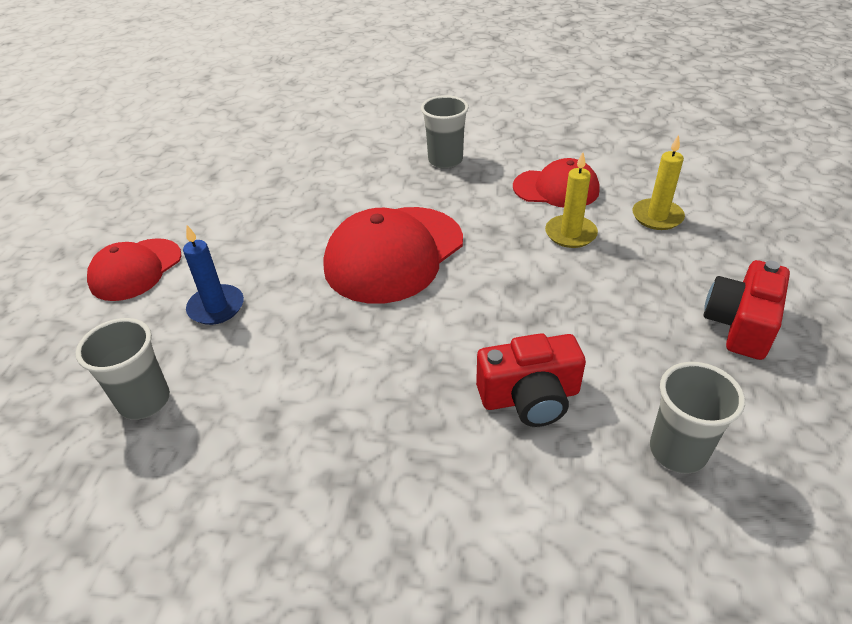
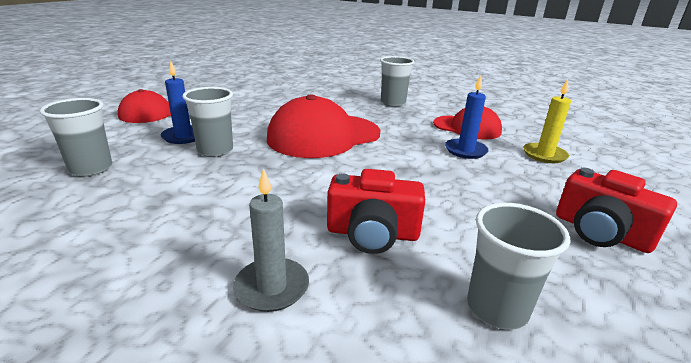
camera: 15 degrees right, 15 degrees down
yellow candle [545,152,598,248] -> blue candle [445,75,488,159]
red camera [704,260,790,360] -> red camera turned 90 degrees counterclockwise [556,168,677,253]
none -> grey cup [182,87,233,157]
none -> grey candle [233,168,309,312]

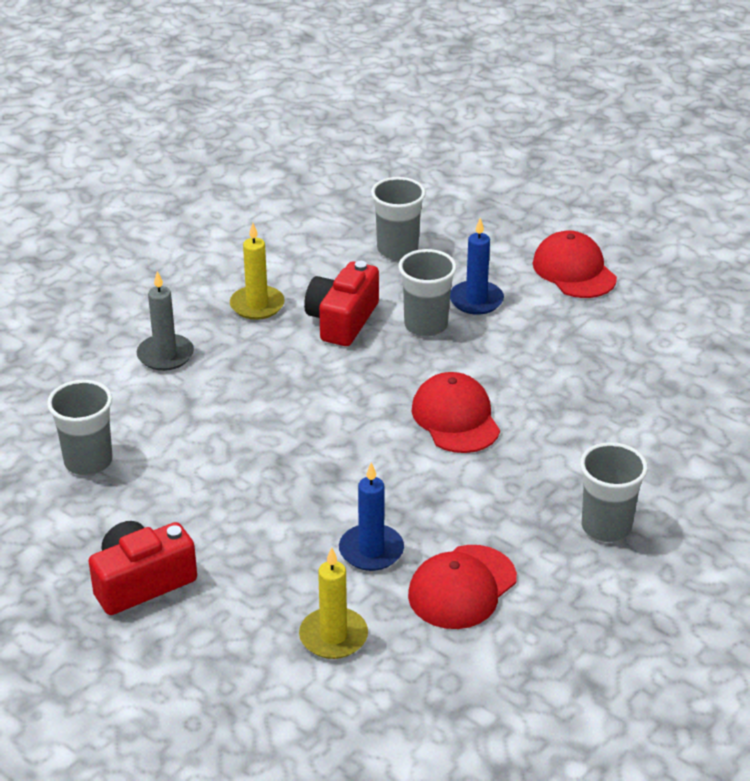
camera: 105 degrees right, 10 degrees up
red cap [267,94,380,158] -> red cap [412,372,500,453], size x0.62
red camera [327,169,425,254] -> red camera moved to [304,261,379,346]
none -> yellow candle [230,223,285,320]

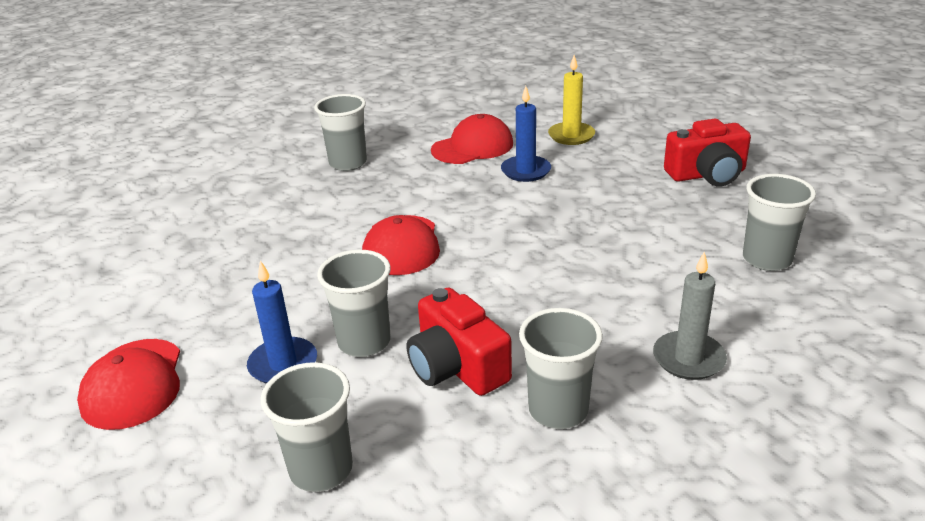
camera: 160 degrees left, 5 degrees down
yellow candle [230,223,285,320] -> grey cup [519,308,603,429]
red camera [304,261,379,346] -> red camera turned 105 degrees clockwise [406,287,512,396]

